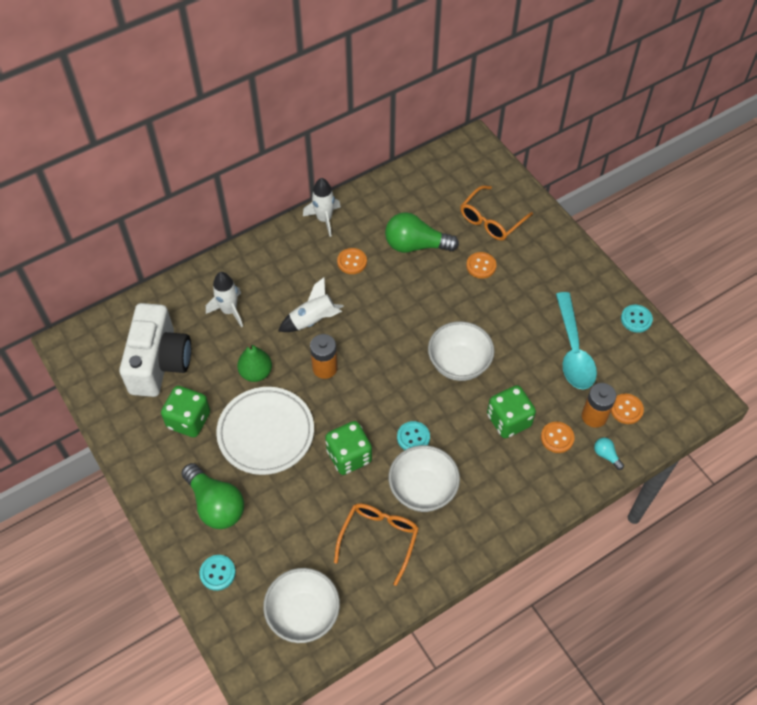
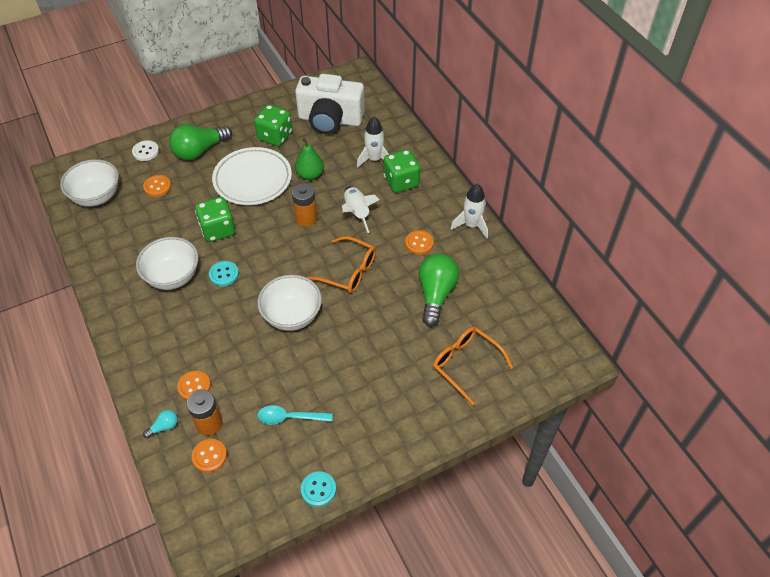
camera: 95 degrees right, 5 degrees down
turquoise button [199,555,236,591] -> white button [132,140,159,161]
orange glasses [334,503,419,586] -> orange glasses moved to [307,236,376,293]
orange button [466,252,497,279] -> orange button moved to [143,175,171,197]
green dice [487,385,536,438] -> green dice moved to [384,149,420,193]
turquoise spoon [556,292,597,389] -> turquoise spoon [257,405,333,425], size x0.60

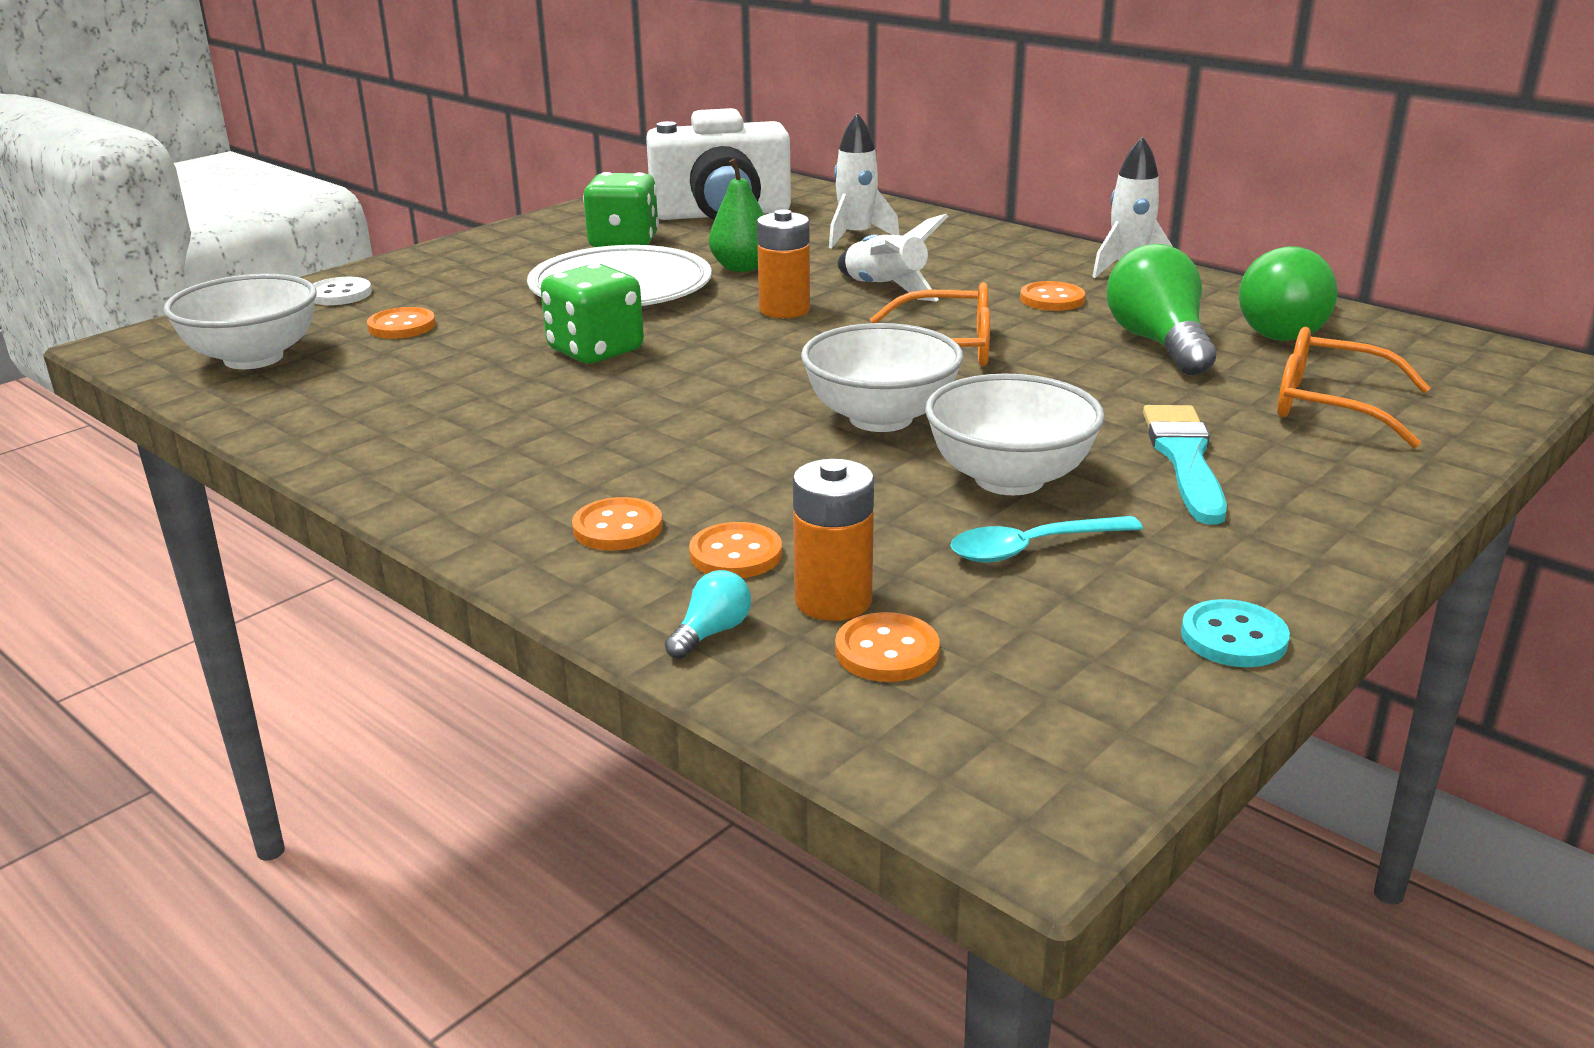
camera: 20 degrees left, 25 degrees down
white bowl [136,237,198,290] -> white bowl moved to [925,374,1105,495]
green light bulb [169,124,232,160] -> green light bulb moved to [1239,246,1338,341]
turquoise button [209,261,239,286] -> none
green dice [384,149,420,193] -> none
none -> orange button [572,497,663,551]
none -> turquoise brush [1143,405,1227,525]

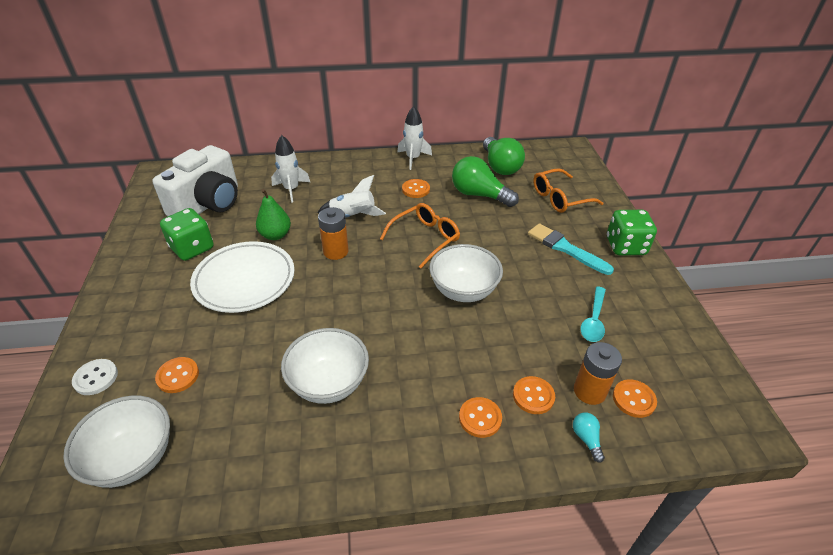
camera: 50 degrees left, 15 degrees up
green dice [541,263,644,363] -> green dice moved to [607,210,657,256]
white bowl [925,374,1105,495] -> white bowl moved to [281,328,369,404]
turquoise button [1181,599,1290,667] -> none

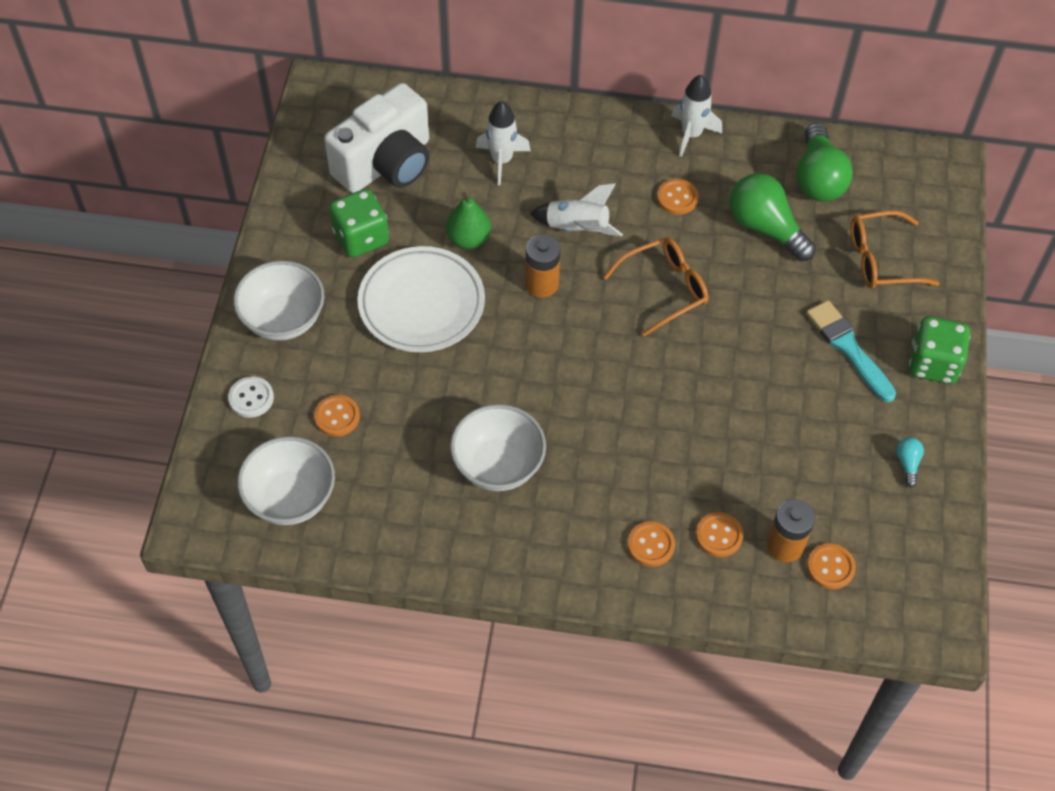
camera: 15 degrees right, 15 degrees up
white bowl [429,244,503,302] -> white bowl moved to [233,260,324,341]
turquoise light bulb [573,413,605,463] -> turquoise light bulb moved to [896,437,924,488]
turquoise spoon [581,287,606,342] -> none

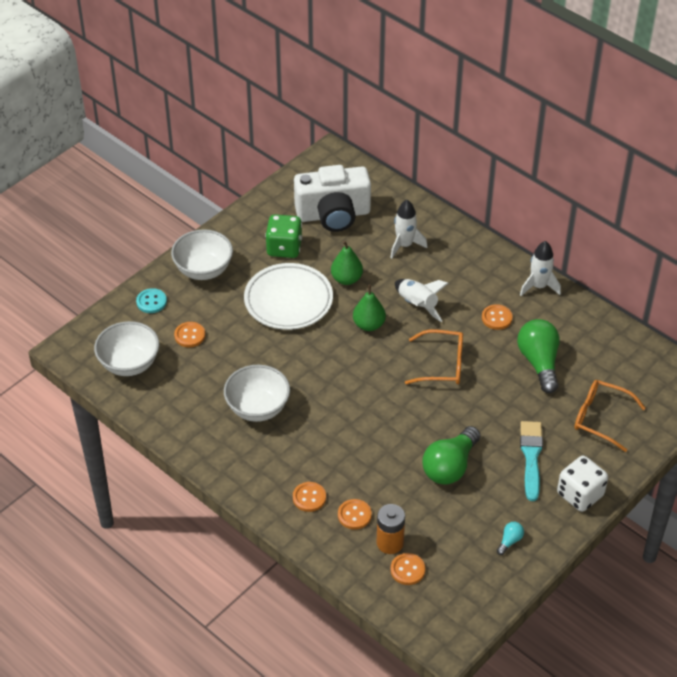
camera: 35 degrees right, 10 degrees down
white button [228,376,274,418] -> turquoise button [136,288,167,313]
orange battery [525,235,561,298] -> green pear [353,284,386,331]
green light bulb [796,123,853,202] -> green light bulb moved to [422,426,480,484]
green dice [909,316,971,384] -> white dice [557,456,608,512]

